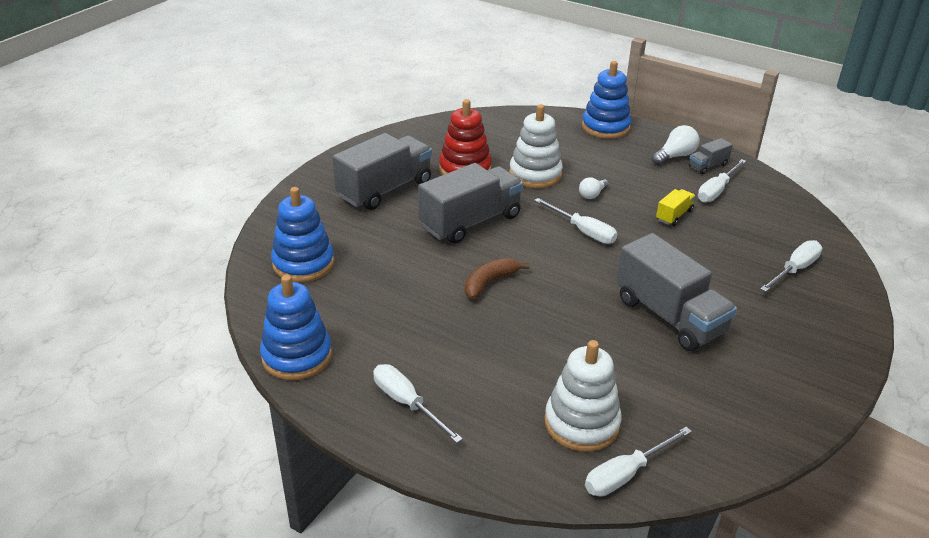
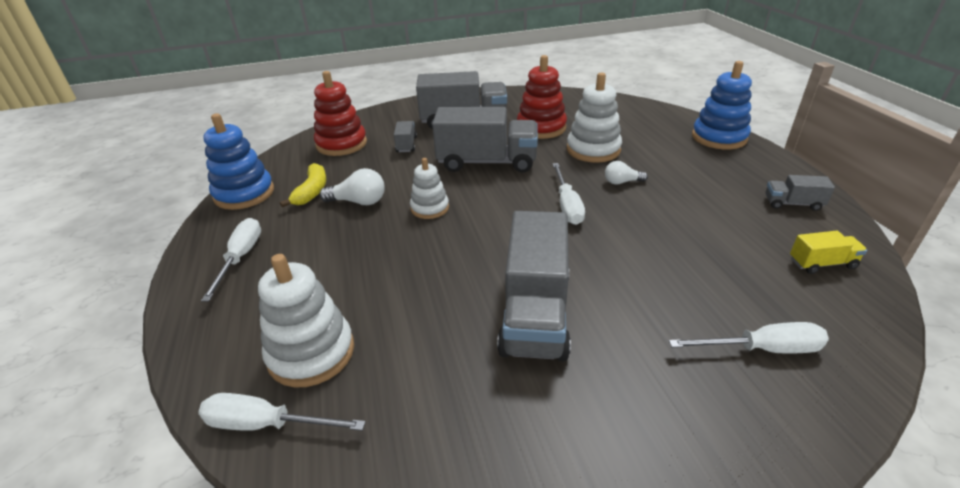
camera: 45 degrees right, 0 degrees up
blue stacking toy [271,187,334,282] -> red stacking toy [314,71,367,156]
brown banana [465,258,530,299] -> white stacking toy [410,158,449,219]
white light bulb [652,125,699,165] -> white light bulb moved to [320,168,385,205]
yellow truck [656,189,696,226] -> yellow truck moved to [790,231,867,274]
white screwdriver [698,159,746,202] -> none
none -> yellow banana [280,163,327,207]
none -> grey truck [394,121,417,152]

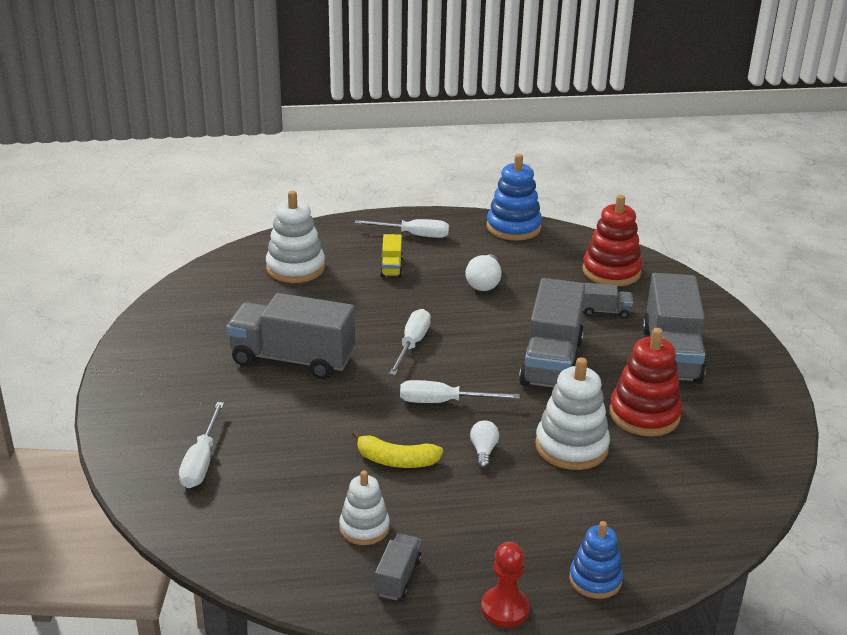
camera: 95 degrees right, 5 degrees down
white screwdriver [198,393,366,431] -> white screwdriver moved to [389,309,431,375]
yellow banana [280,163,327,207] -> yellow banana moved to [352,430,443,468]
white stacking toy [410,158,449,219] -> white stacking toy moved to [339,470,390,545]
blue stacking toy [692,61,752,149] -> blue stacking toy [569,521,623,599], size x0.62
yellow truck [790,231,867,274] -> yellow truck moved to [380,234,403,277]
none -> red pawn [481,542,530,627]

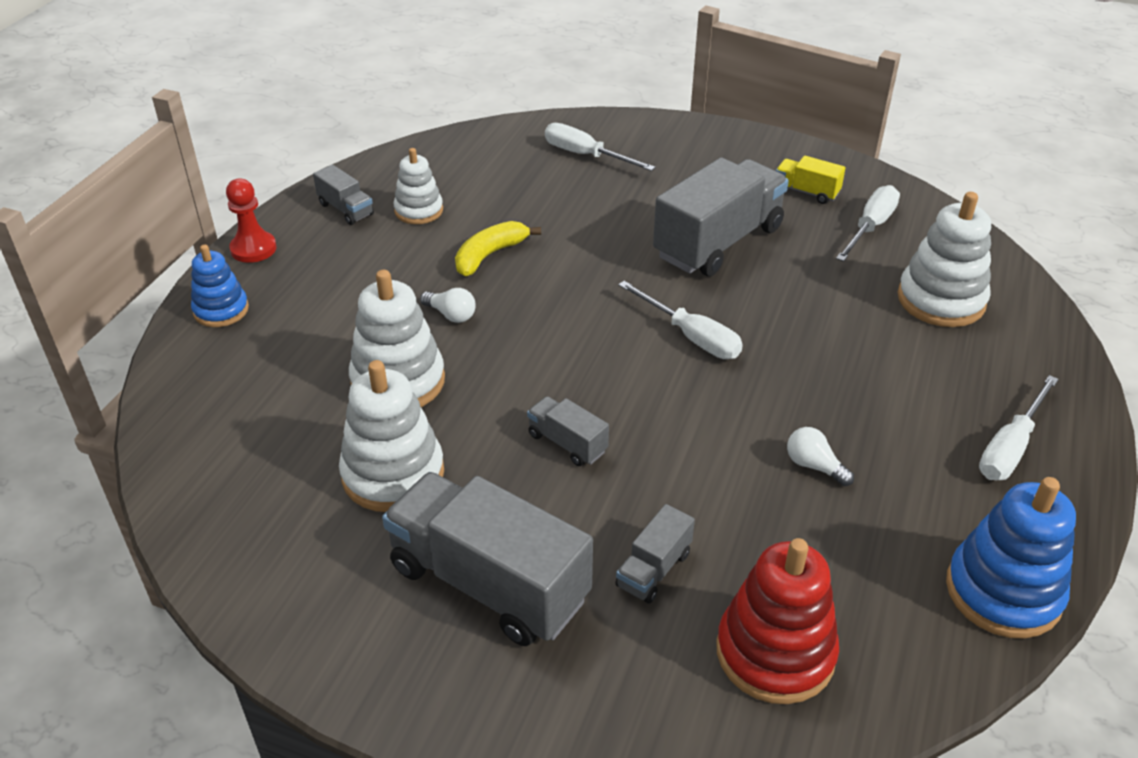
camera: 120 degrees right, 10 degrees up
yellow truck [380,234,403,277] -> yellow truck moved to [776,156,846,204]
white screwdriver [400,380,520,403] -> white screwdriver moved to [836,185,900,262]
white light bulb [465,254,502,291] -> white light bulb [787,427,854,486], size x0.66
grey truck [519,278,585,388] -> grey truck [527,396,609,466], size x0.46
red stacking toy [610,328,682,436] -> white stacking toy [339,360,444,512]

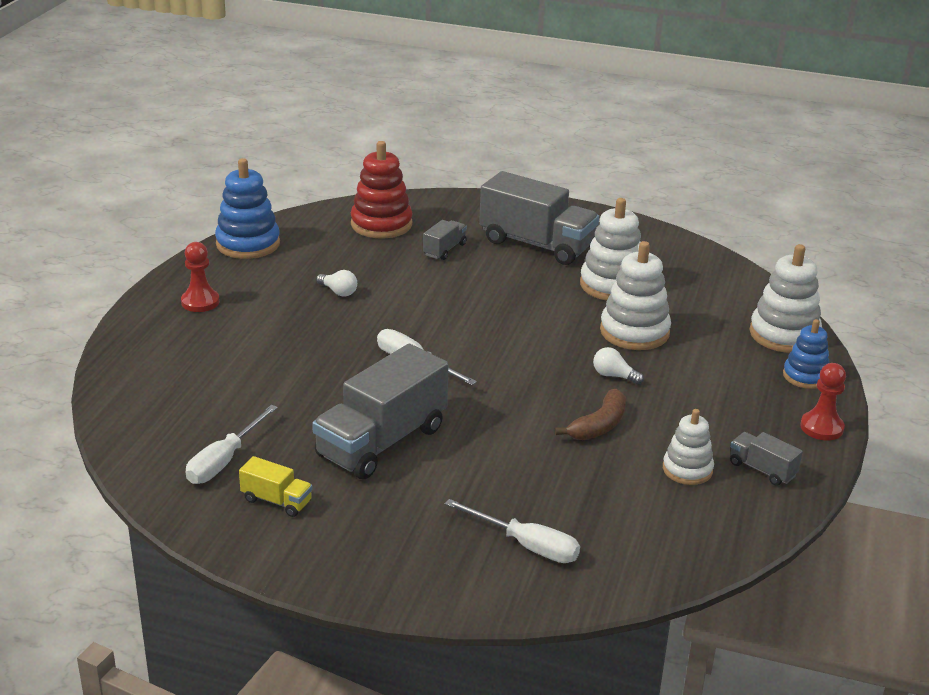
camera: 175 degrees right, 10 degrees down
yellow banana [455,221,541,276] -> brown banana [555,389,626,440]
grey truck [527,396,609,466] -> none
white stacking toy [898,192,991,327] -> white stacking toy moved to [749,244,822,353]
white screwdriver [979,375,1058,480] -> red pawn [181,242,220,312]

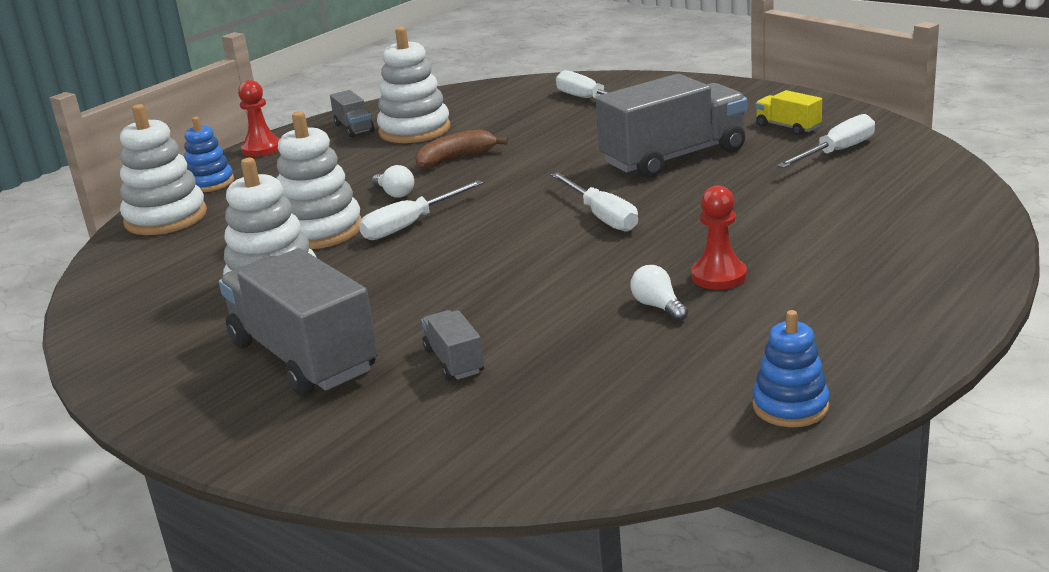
camera: 155 degrees left, 5 degrees down
red pawn [181,242,220,312] -> red pawn moved to [691,186,747,290]
blue stacking toy [215,158,280,259] -> blue stacking toy [753,310,829,427], size x0.62
red stacking toy [351,141,413,239] -> none
grey truck [423,220,467,260] -> grey truck turned 105 degrees clockwise [421,310,484,380]
white stacking toy [663,409,714,485] -> white stacking toy [377,27,451,143], size x1.61
none -> white screwdriver [359,180,483,240]

